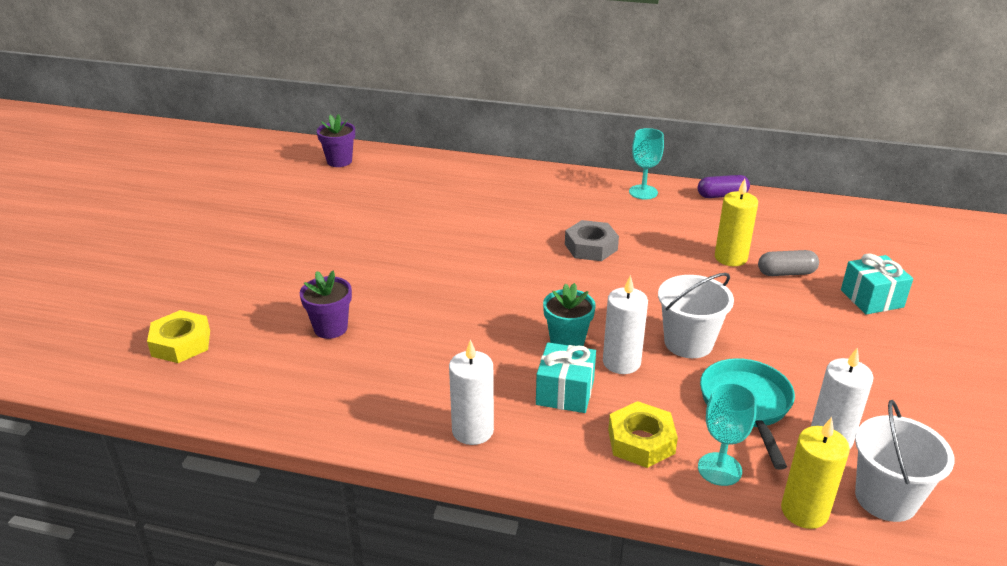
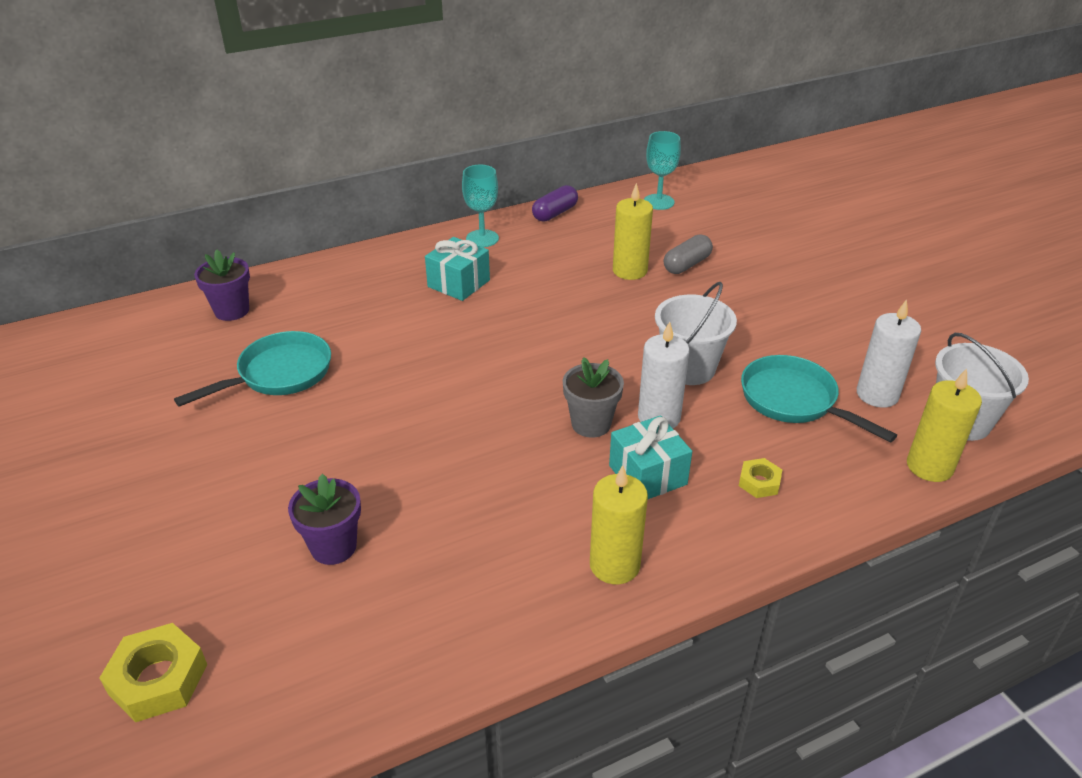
camera: 40 degrees left, 5 degrees up
purple flower pot [317,114,355,167] -> purple flower pot moved to [194,249,250,321]
white candle [449,340,494,445] -> yellow candle [590,465,648,584]
turquoise flower pot [543,283,596,346] -> grey flower pot [563,357,624,438]
grey nut [565,220,619,261] -> none
yellow nut [608,401,678,468] -> yellow nut [739,458,782,498], size x0.58
turquoise goblet [698,383,757,486] -> turquoise goblet moved to [644,131,681,210]
turquoise gift [841,253,913,315] -> turquoise gift moved to [425,237,490,301]
none -> turquoise pan [174,331,331,407]

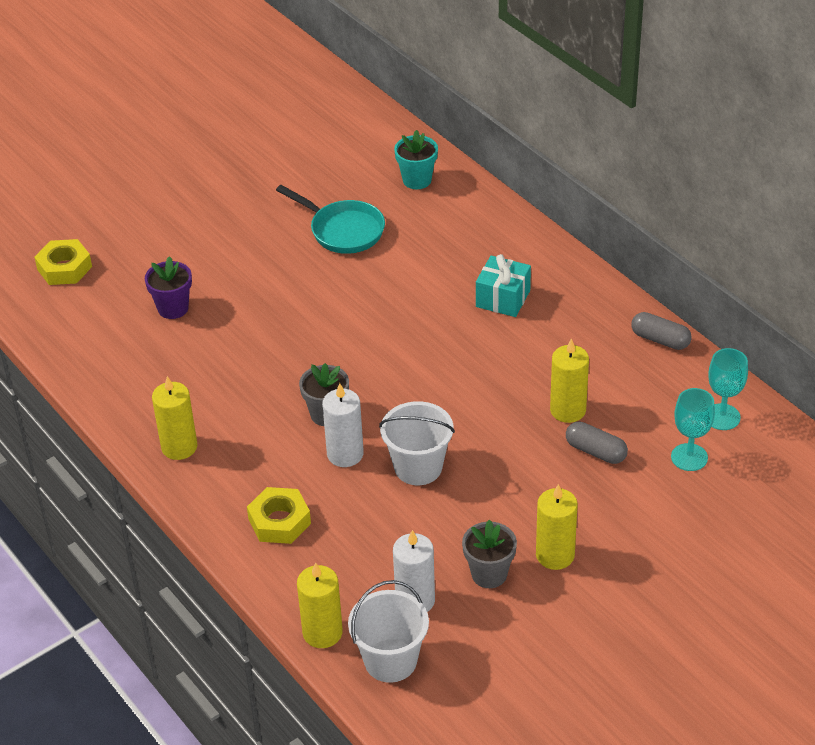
camera: 80 degrees right, 5 degrees up
purple flower pot [194,249,250,321] -> turquoise flower pot [394,130,438,189]
turquoise goblet [462,165,499,247] -> turquoise goblet moved to [671,388,715,471]
purple capsule [532,185,578,222] -> grey capsule [631,312,691,350]
turquoise gift [609,415,692,499] -> none
yellow nut [739,458,782,498] -> yellow nut [247,487,311,544], size x1.74
turquoise pan [741,355,897,443] -> none
none -> grey flower pot [462,519,517,588]
none -> yellow candle [536,484,578,570]

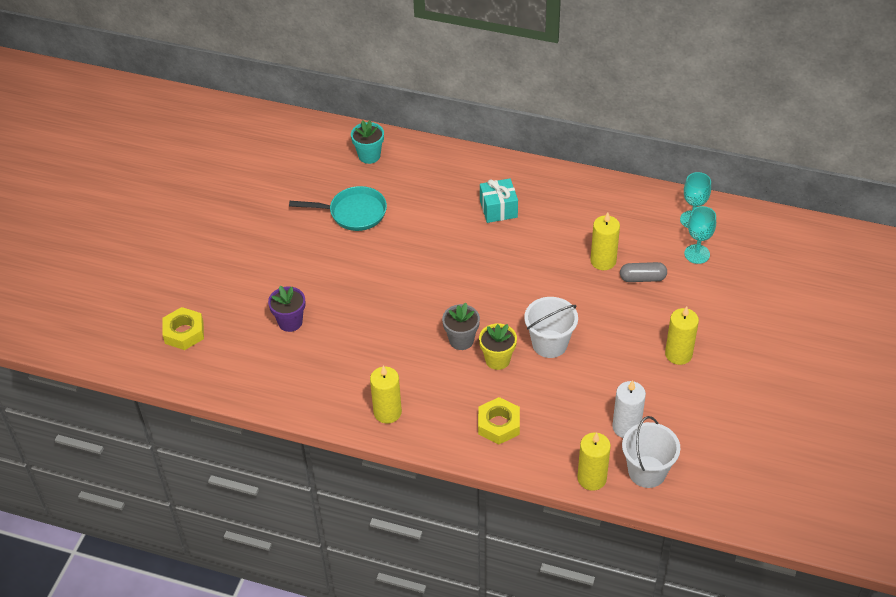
camera: 35 degrees left, 5 degrees up
white candle [322,383,364,467] -> yellow flower pot [479,324,517,370]
grey flower pot [462,519,517,588] -> none
grey capsule [631,312,691,350] -> none

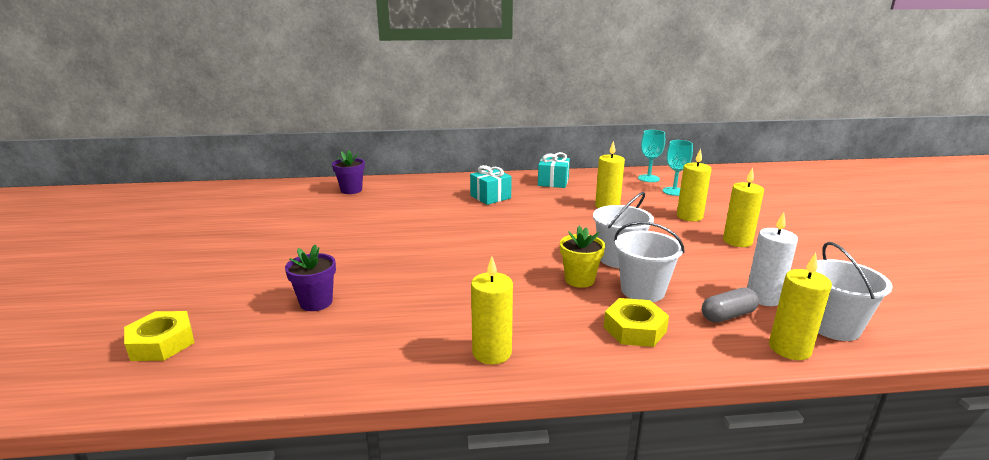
camera: 25 degrees left, 25 degrees down
turquoise pan [289,186,387,231] -> none
turquoise flower pot [351,120,384,164] -> purple flower pot [332,150,365,194]
grey flower pot [442,303,480,350] -> none
grey capsule [620,262,667,282] -> grey capsule moved to [702,288,759,323]
none -> turquoise gift [538,152,570,188]
none -> white bucket [614,221,685,302]
none -> yellow candle [677,148,711,221]

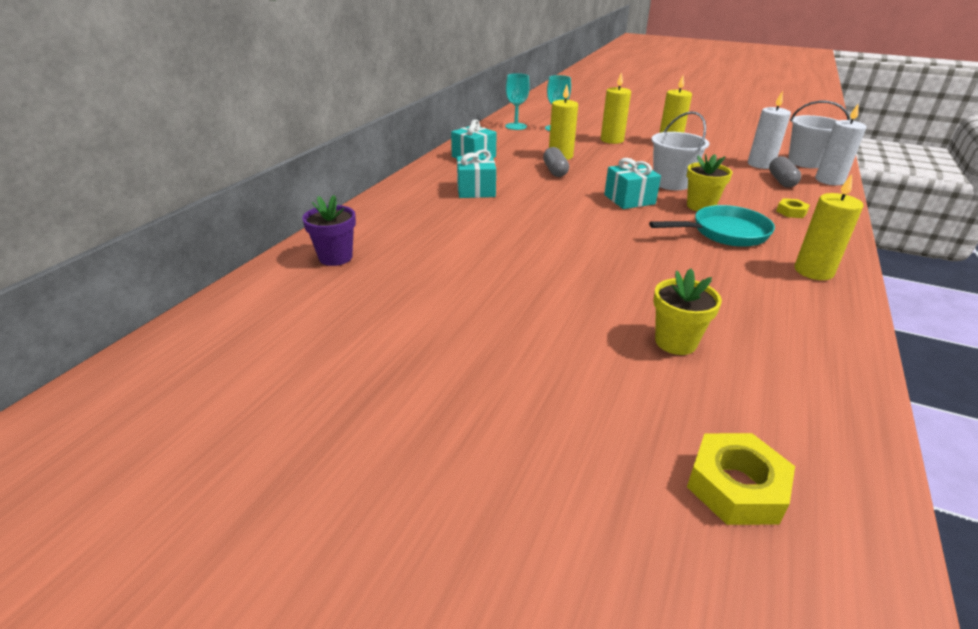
camera: 60 degrees left, 10 degrees up
purple flower pot [285,245,336,311] -> yellow flower pot [653,269,722,355]
yellow nut [604,298,669,347] -> yellow nut [776,198,810,218], size x0.58
white bucket [614,221,685,302] -> none
yellow candle [769,253,832,360] -> white candle [815,103,867,185]
none -> grey capsule [543,147,569,177]
none -> turquoise gift [604,158,661,209]
none -> turquoise pan [649,205,775,247]

